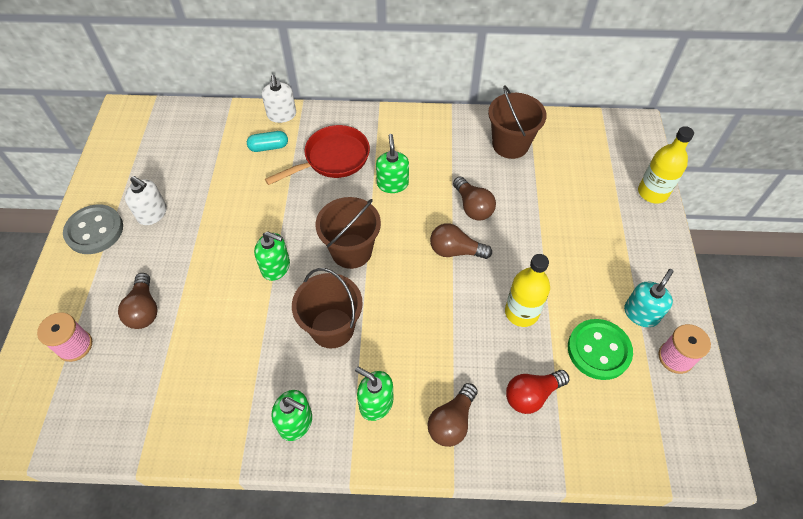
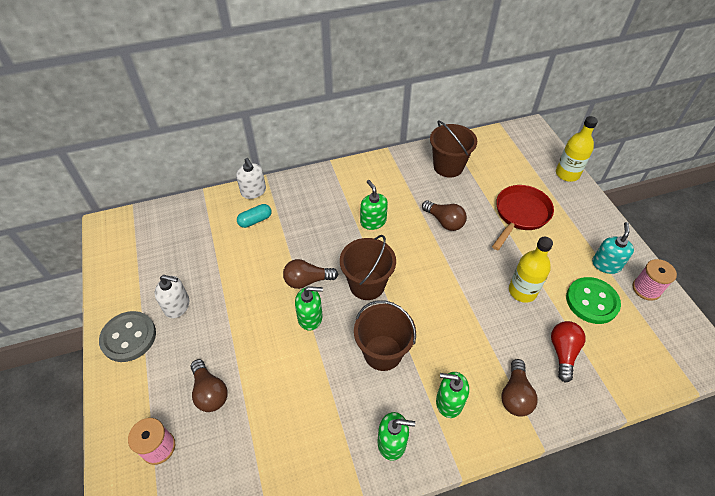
camera: 20 degrees left, 5 degrees down
red pan [265,125,370,185] -> red pan moved to [492,185,554,250]
brown light bulb [430,223,492,259] -> brown light bulb moved to [283,259,338,289]
red light bulb [506,370,569,414] -> red light bulb turned 150 degrees clockwise [551,321,585,383]

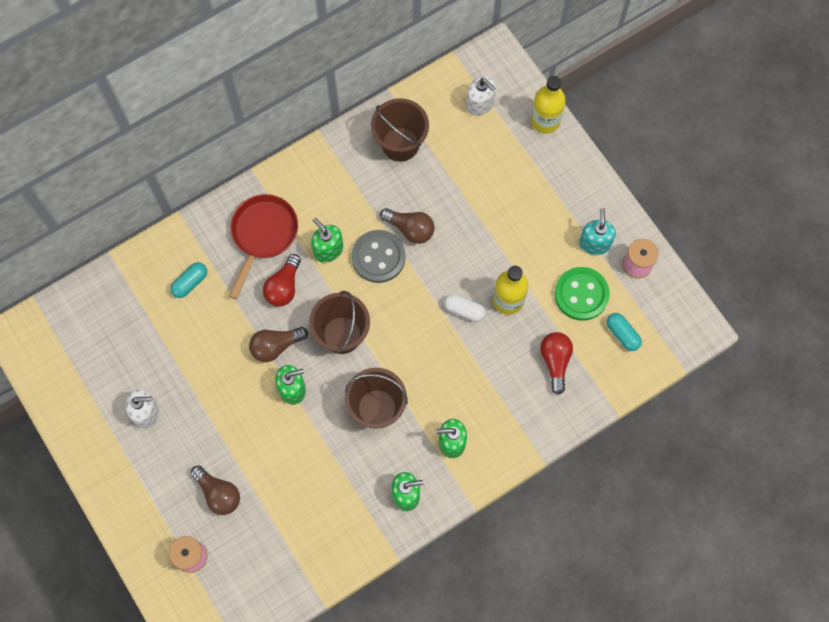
camera: 15 degrees left, 20 degrees up
grey button [99,311,156,362] -> grey button moved to [352,230,406,283]
white soap dispenser [236,158,266,199] -> white soap dispenser moved to [466,76,496,116]
red pan [492,185,554,250] -> red pan moved to [229,194,298,299]
brown light bulb [501,359,538,417] -> none
none -> red light bulb [263,254,301,306]
none -> white capsule [444,294,486,322]
none -> turquoise capsule [607,313,642,351]

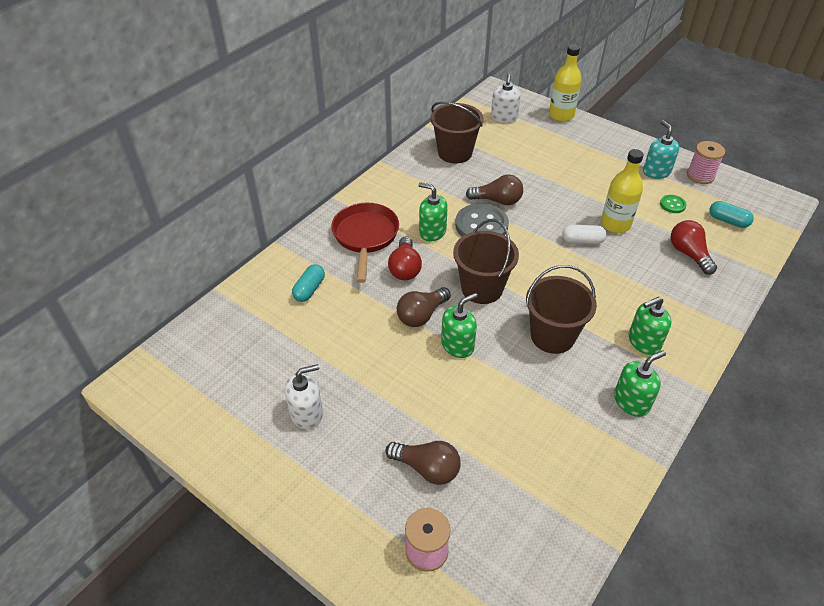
camera: 20 degrees left, 25 degrees down
white soap dispenser [466,76,496,116] -> white soap dispenser turned 75 degrees clockwise [491,74,521,123]
green button [555,267,610,321] -> green button [660,195,687,213], size x0.49

